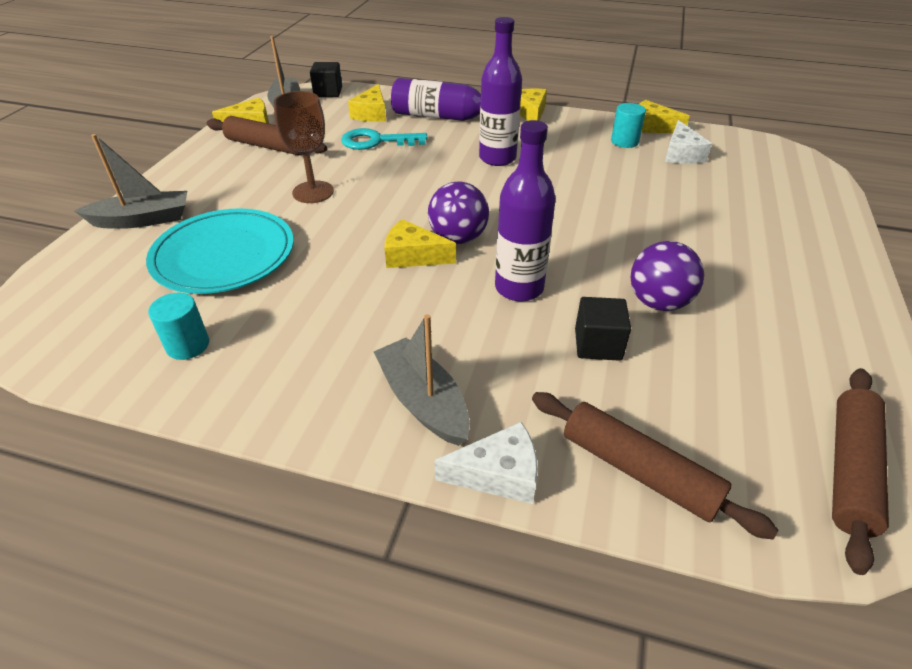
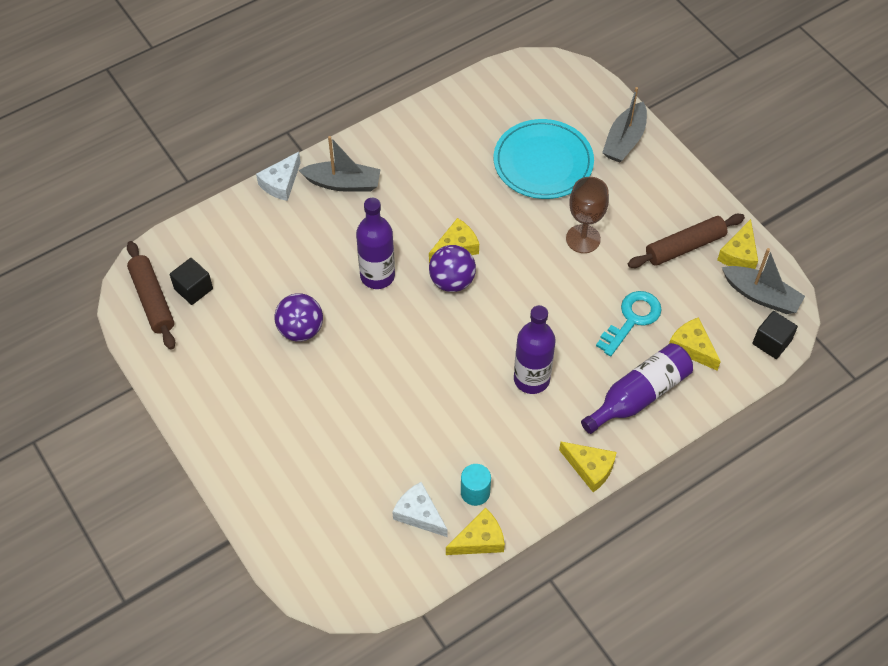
camera: 130 degrees right, 15 degrees up
turquoise cylinder [148,293,209,360] -> none
brown rolling pin [532,392,778,540] -> none
black cube [575,297,631,361] -> black cube moved to [170,258,213,305]

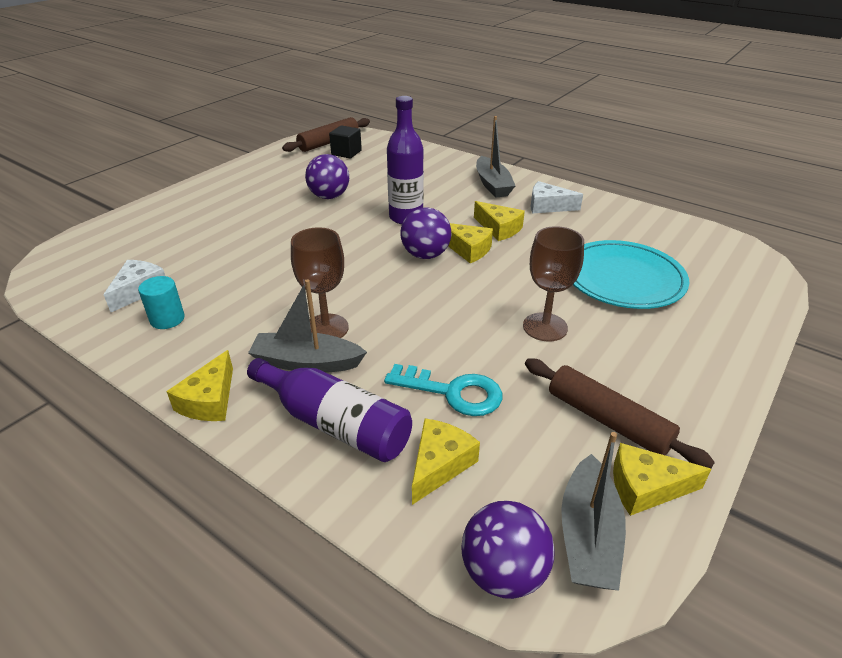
camera: 70 degrees right, 20 degrees down
white cheese [256,152,301,201] -> white cheese moved to [531,181,583,214]
yellow cheese [446,508,505,555] -> yellow cheese moved to [474,201,525,241]
purple bottle [514,305,556,394] -> brown goblet [291,227,349,338]
grey boat [602,87,647,163] -> grey boat moved to [248,279,367,373]
black cube [753,311,798,359] -> purple ball [461,501,555,599]

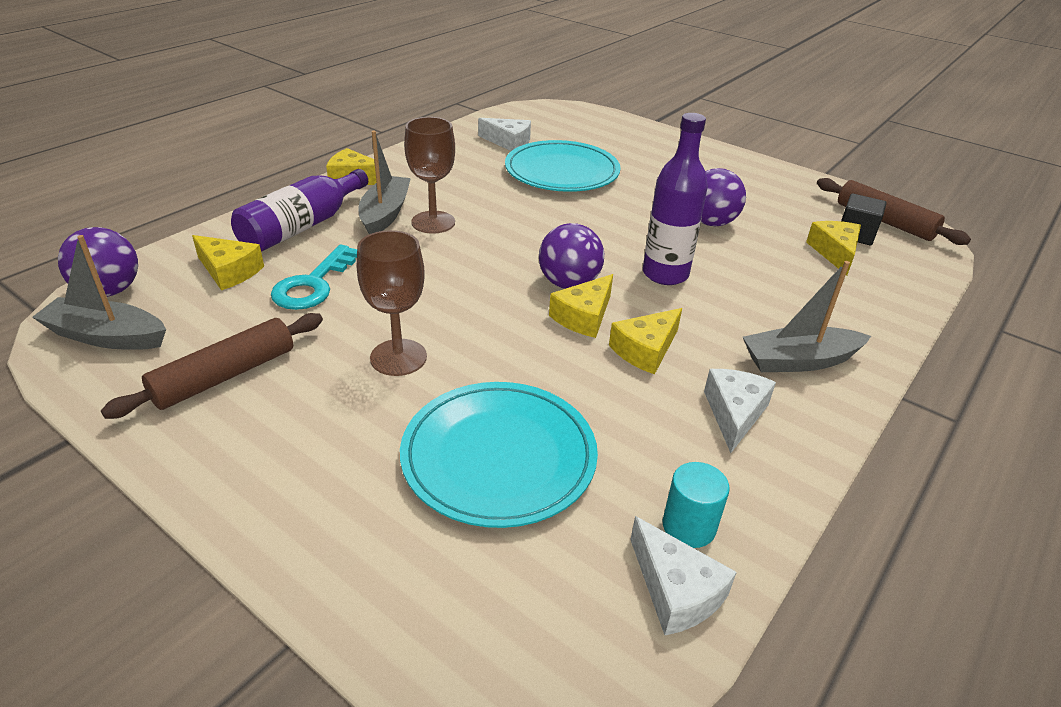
camera: 90 degrees right, 0 degrees up
turquoise cylinder [138,276,185,329] -> turquoise cylinder moved to [663,462,730,548]
yellow cheese [613,443,711,516] -> yellow cheese moved to [806,221,861,275]
none -> turquoise plate [505,140,621,192]
none -> white cheese [630,516,737,635]

